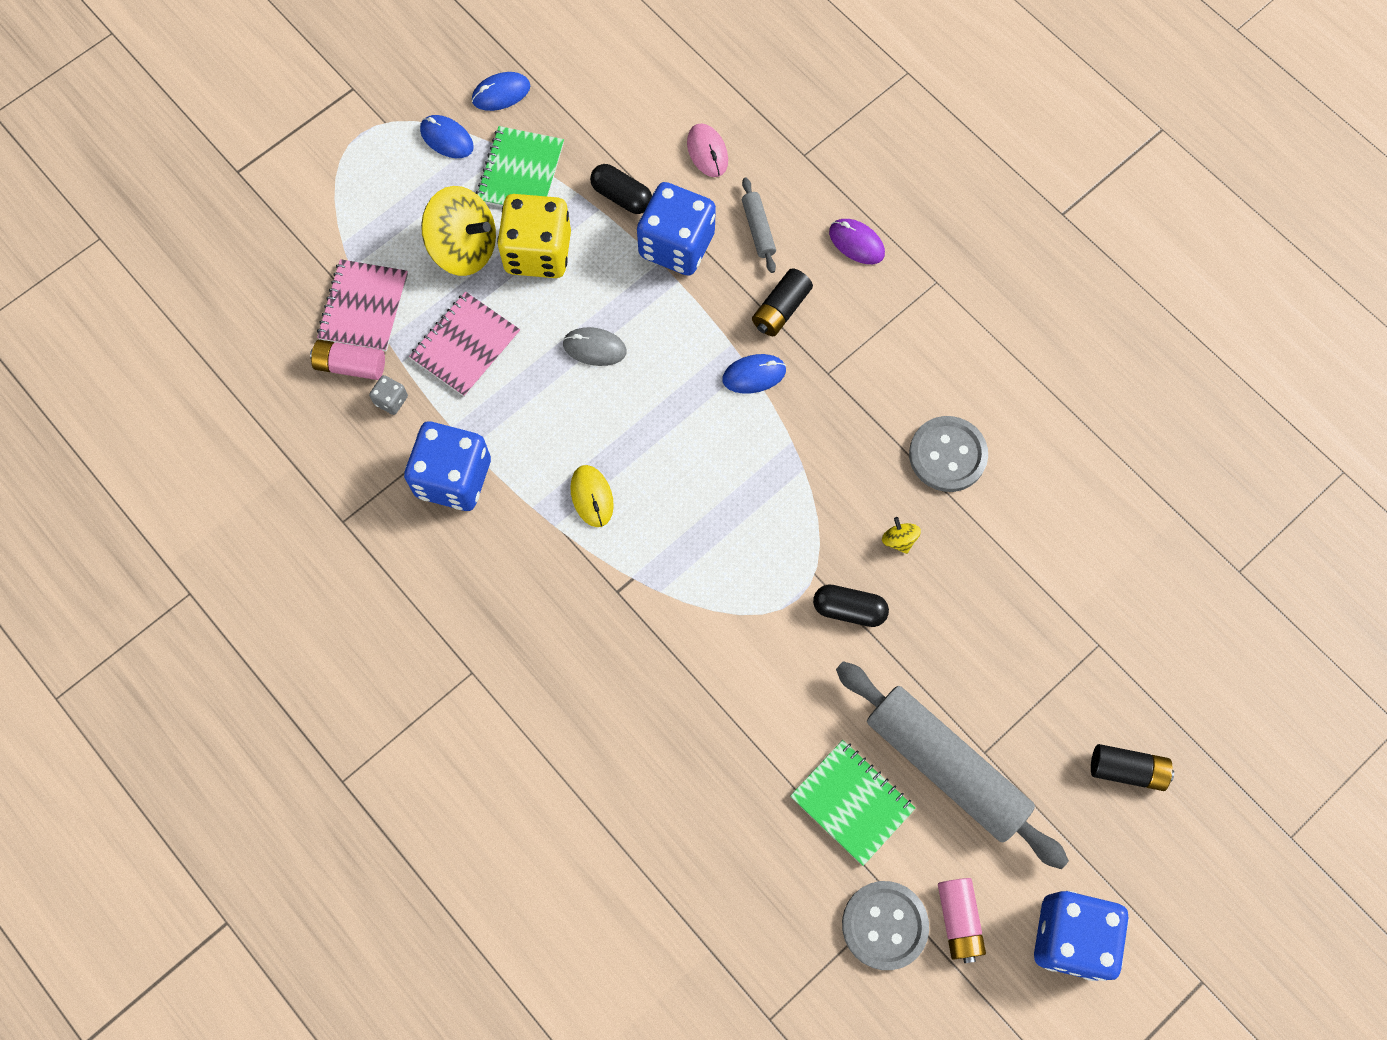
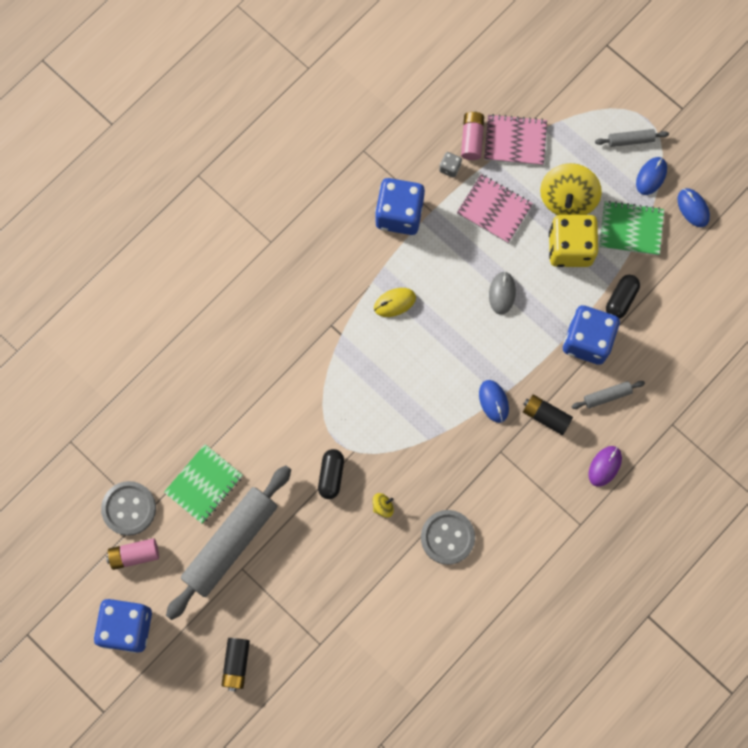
camera: 85 degrees right, 5 degrees up
pink mouse [687,123,728,177] -> none
none -> grey rolling pin [595,129,669,147]

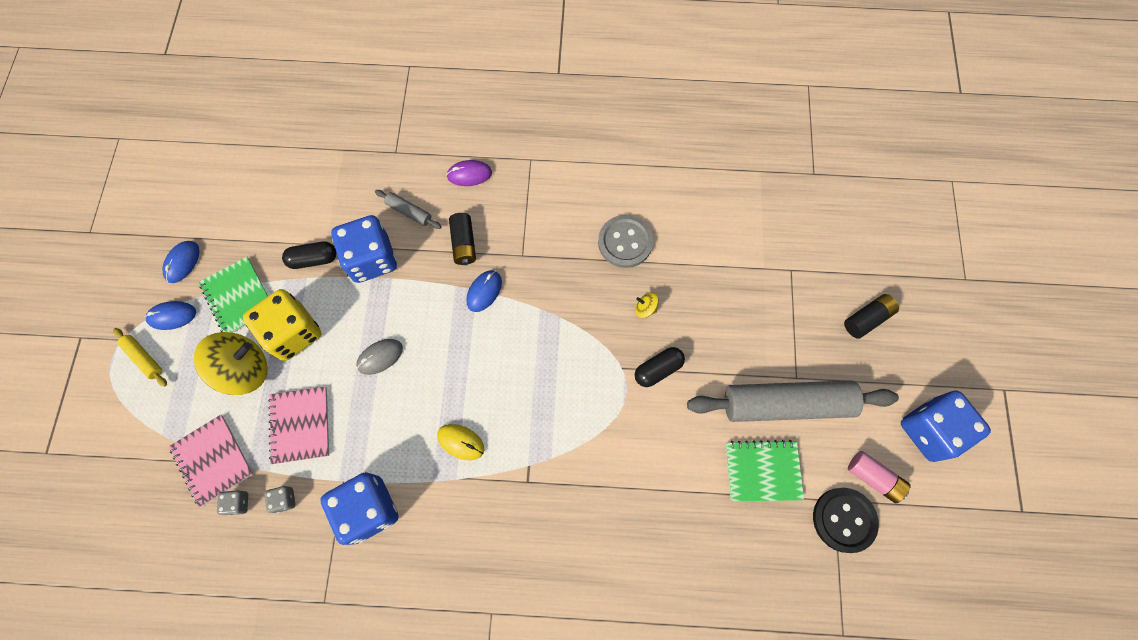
camera: 130 degrees left, 5 degrees down
grey button [101,481,156,536] -> black button [813,488,879,553]
pink battery [461,111,484,160] -> grey dice [217,490,248,516]
grey rolling pin [595,129,669,147] -> yellow rolling pin [113,328,167,387]

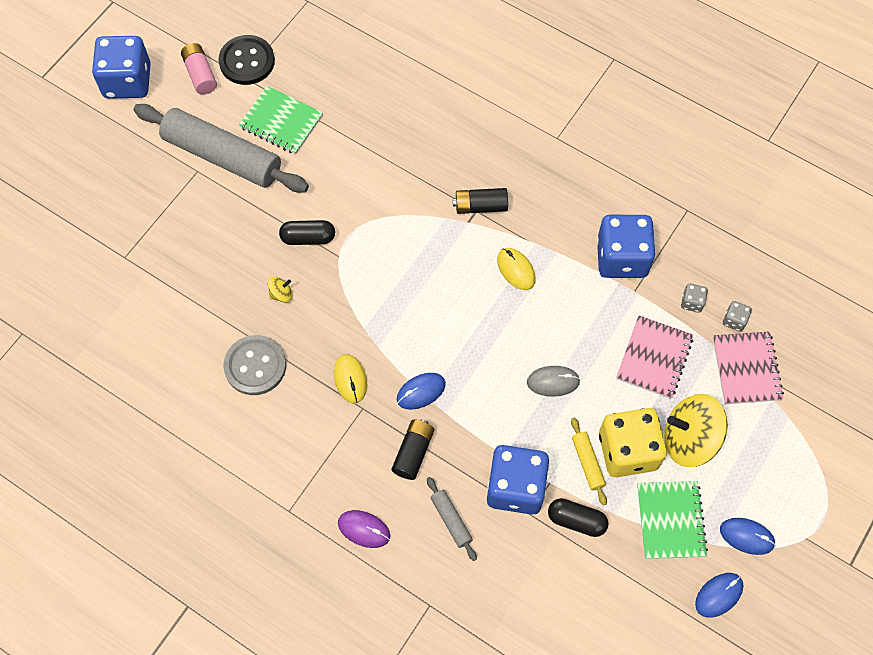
camera: 150 degrees left, 5 degrees down
yellow rolling pin [113,328,167,387] -> yellow rolling pin moved to [571,418,607,506]
yellow spinning top [636,293,659,318] -> yellow spinning top turned 75 degrees counterclockwise [268,277,293,302]
black battery [844,294,899,339] -> black battery moved to [453,188,508,214]
none -> yellow mouse [334,354,367,403]

